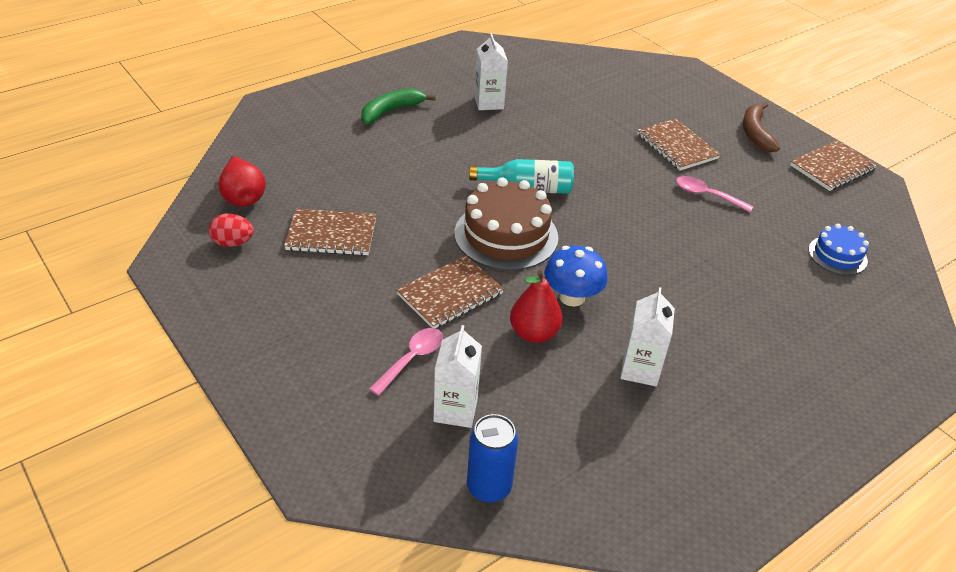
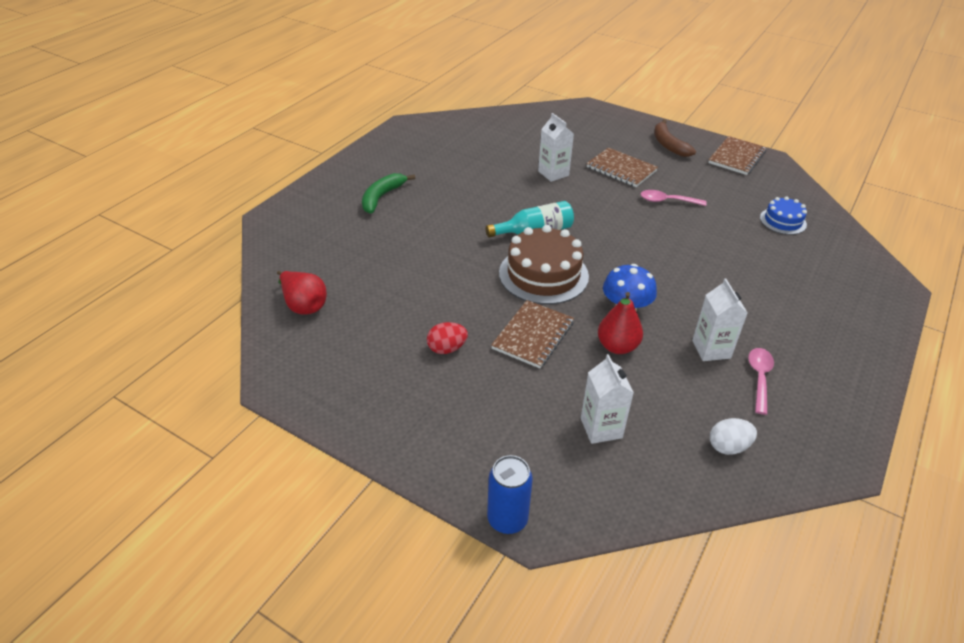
camera: 20 degrees left, 0 degrees up
red egg [209,214,254,247] -> red egg moved to [427,322,468,354]
brown notebook [284,209,376,256] -> none
pink spoon [369,328,443,396] -> pink spoon moved to [748,348,774,415]
blue can [467,414,518,503] -> blue can moved to [487,455,533,534]
white carton [474,33,508,110] -> white carton moved to [538,113,574,182]
none -> white egg [710,418,757,455]

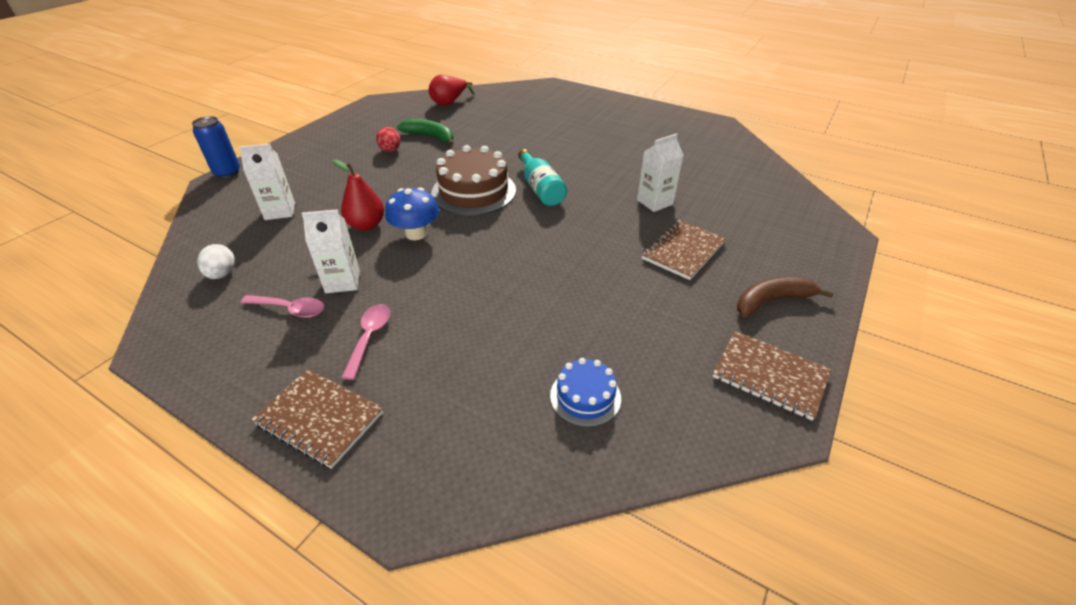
camera: 90 degrees right, 0 degrees up
green banana [362,173,415,214] -> green banana moved to [397,119,454,145]
brown notebook [491,300,574,368] -> brown notebook moved to [251,369,383,469]
pink spoon [641,190,707,206] -> pink spoon moved to [341,304,390,380]

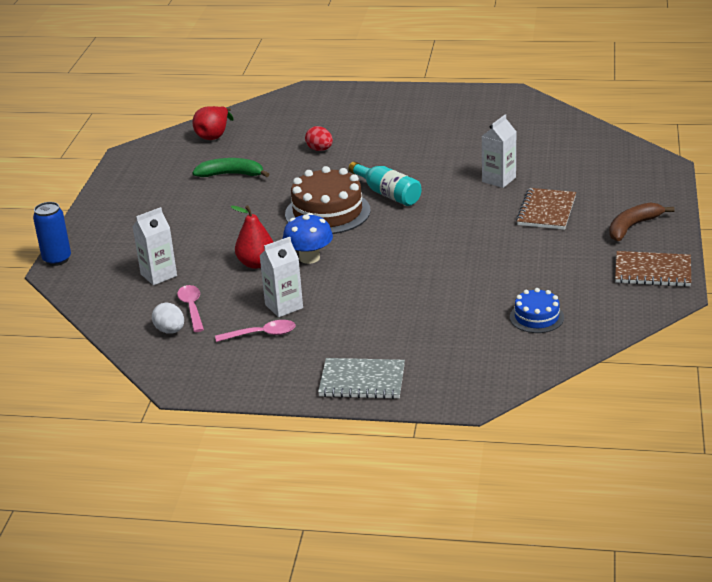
camera: 20 degrees left, 10 degrees down
brown notebook [251,369,383,469] -> grey notebook [318,358,405,399]
pink spoon [341,304,390,380] -> pink spoon moved to [177,285,204,332]
red egg [376,127,400,152] -> red egg moved to [305,126,333,151]

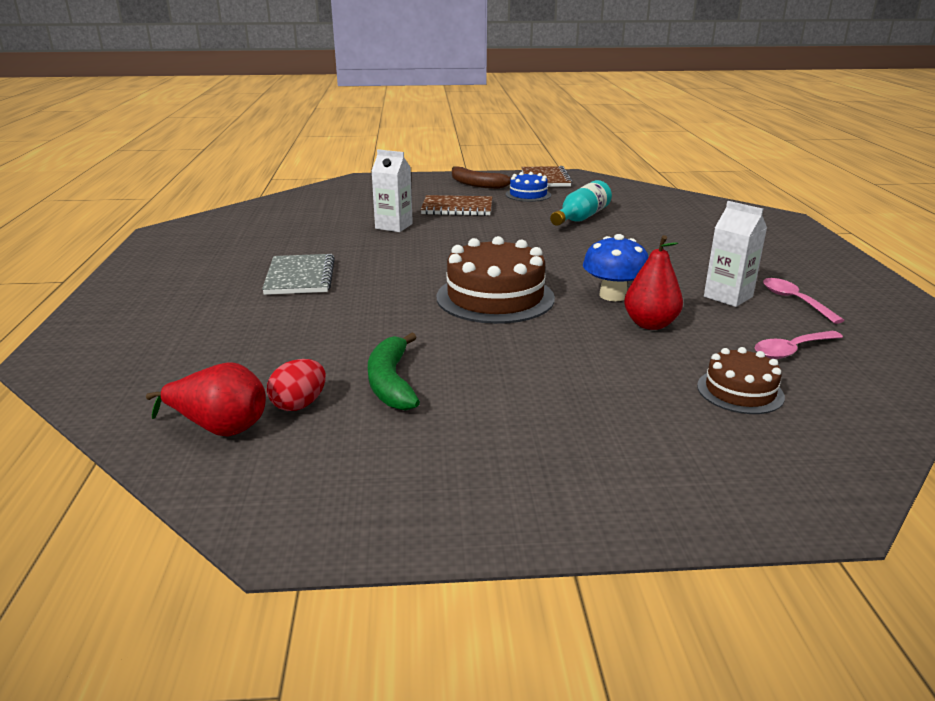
camera: 105 degrees left, 5 degrees down
blue can [33,202,71,266] -> none
white carton [132,207,177,285] -> brown cake [697,347,785,414]
white egg [152,303,184,333] -> none
red egg [305,126,333,151] -> red egg moved to [267,359,326,411]
grey notebook [318,358,405,399] -> grey notebook moved to [262,254,335,295]
turquoise bottle [348,162,421,206] -> turquoise bottle moved to [550,180,612,226]
blue cake [510,288,564,333] -> blue cake moved to [506,172,551,202]

